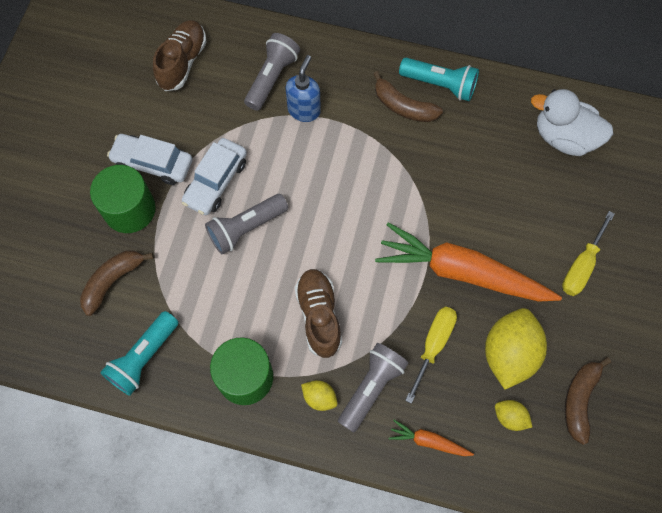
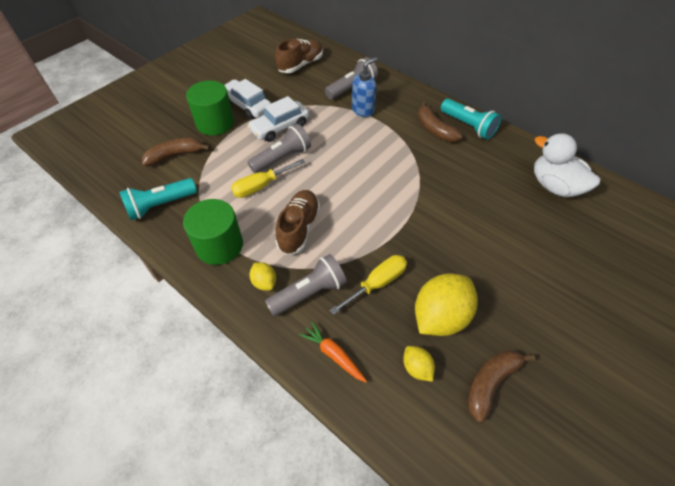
camera: 25 degrees right, 15 degrees down
grey flashlight [205,194,288,255] -> grey flashlight turned 150 degrees clockwise [248,124,311,173]
orange carrot [375,222,562,301] -> none
yellow screwdriver [562,211,615,296] -> yellow screwdriver moved to [231,159,305,198]

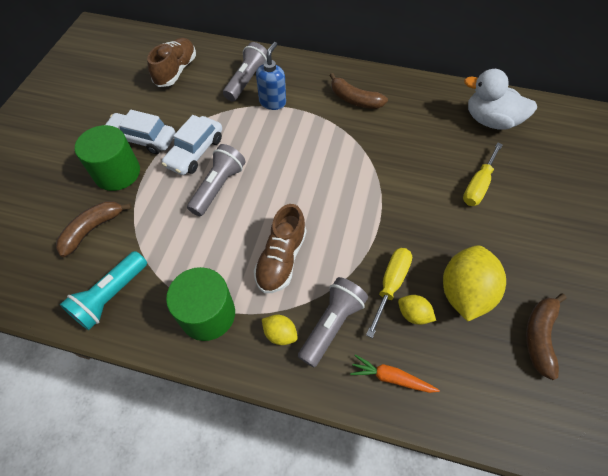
camera: 25 degrees left, 5 degrees up
yellow screwdriver [231,159,305,198] -> yellow screwdriver moved to [463,142,503,206]
brown shoe [275,190,320,255] -> brown shoe turned 150 degrees counterclockwise [254,204,306,293]
yellow lemon [403,346,435,382] -> yellow lemon moved to [398,295,436,325]
turquoise flashlight [441,99,501,140] -> none

